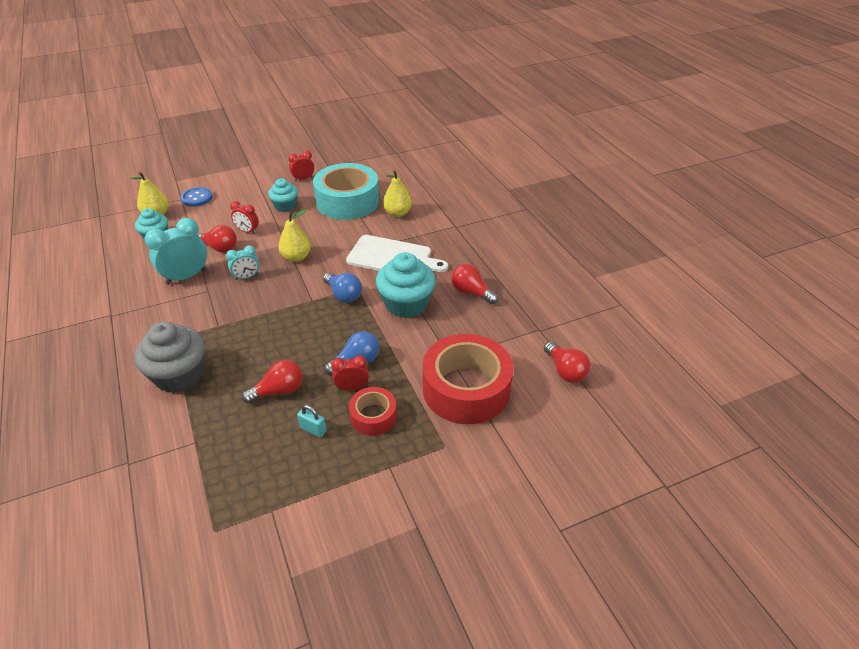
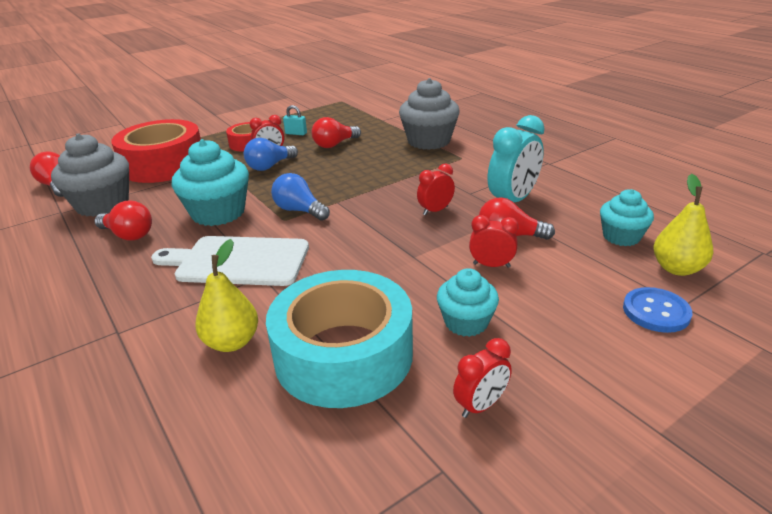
camera: 170 degrees right, 10 degrees down
turquoise clock [226,246,259,280] -> red clock [417,163,455,215]
yellow pear [278,209,311,262] -> none
none -> grey cupcake [51,133,129,217]

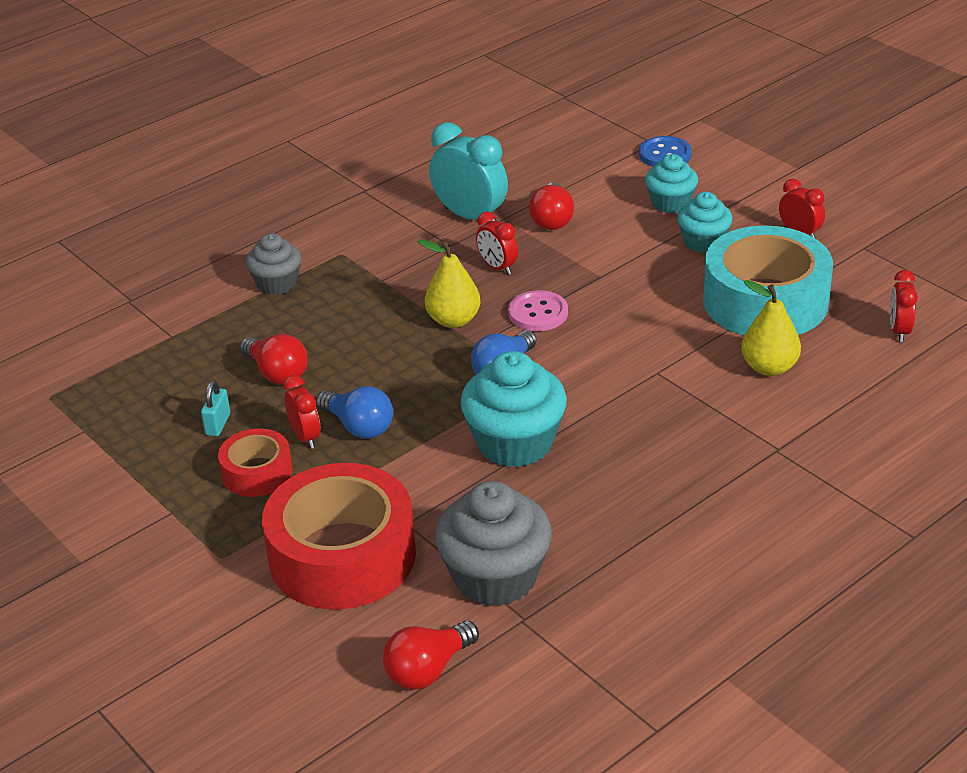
camera: 95 degrees left, 5 degrees up
red light bulb [94,201,152,241] -> none
white cutting board [151,236,309,286] -> none
grey cupcake [399,78,460,150] -> grey cupcake [246,233,301,295], size x0.60
red clock [469,215,519,268] -> red clock moved to [890,270,918,342]
turquoise cupcake [600,189,654,246] -> turquoise cupcake moved to [645,154,698,213]
yellow pear [653,174,713,276] -> yellow pear moved to [418,239,481,328]
none -> pink button [508,290,568,331]

